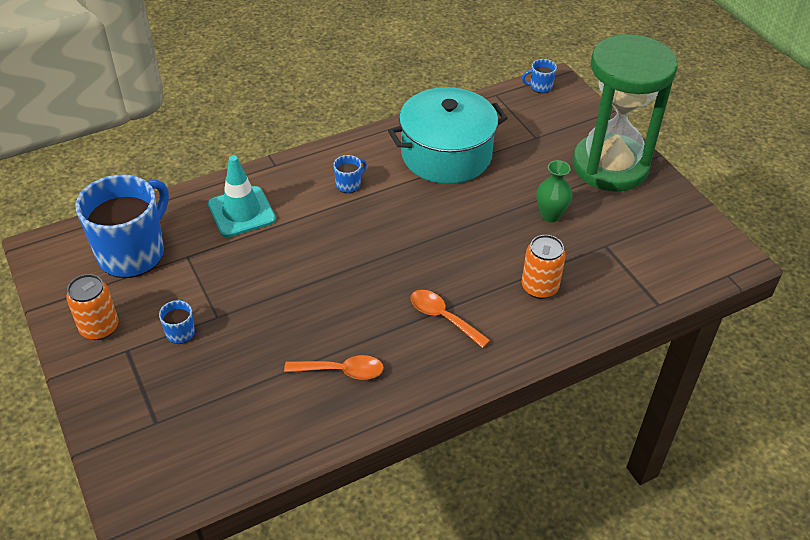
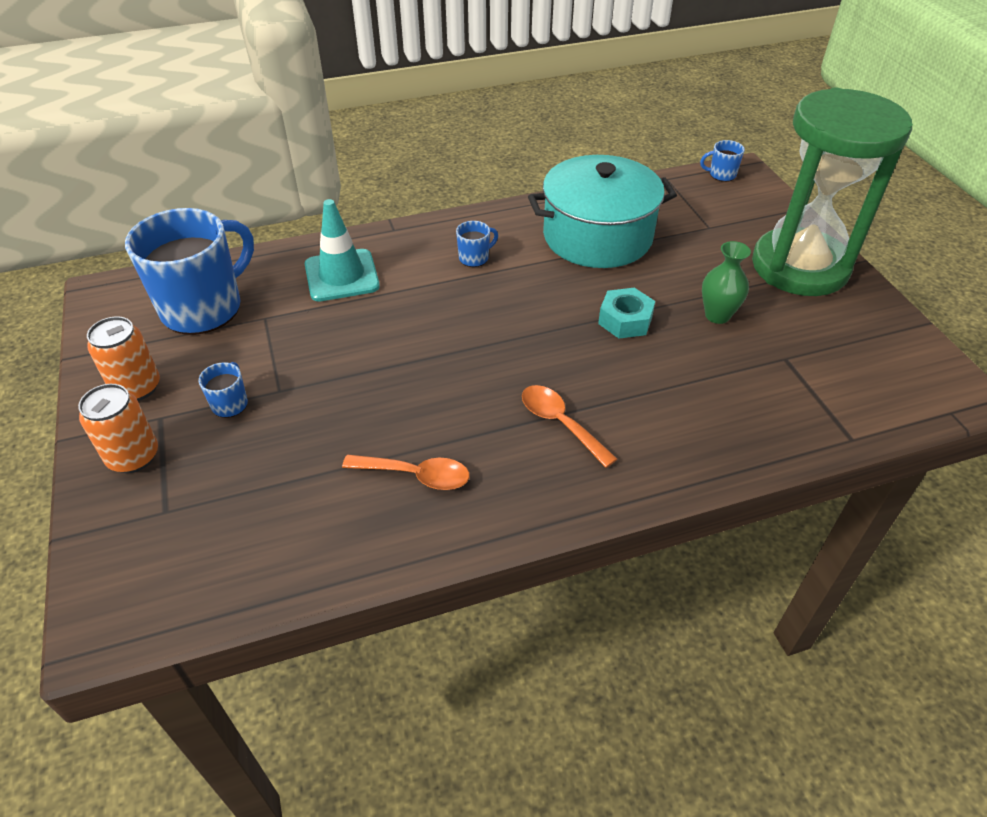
camera: 10 degrees right, 0 degrees up
orange can [522,235,566,299] -> orange can moved to [78,384,158,473]
none -> turquoise nut [598,288,655,339]

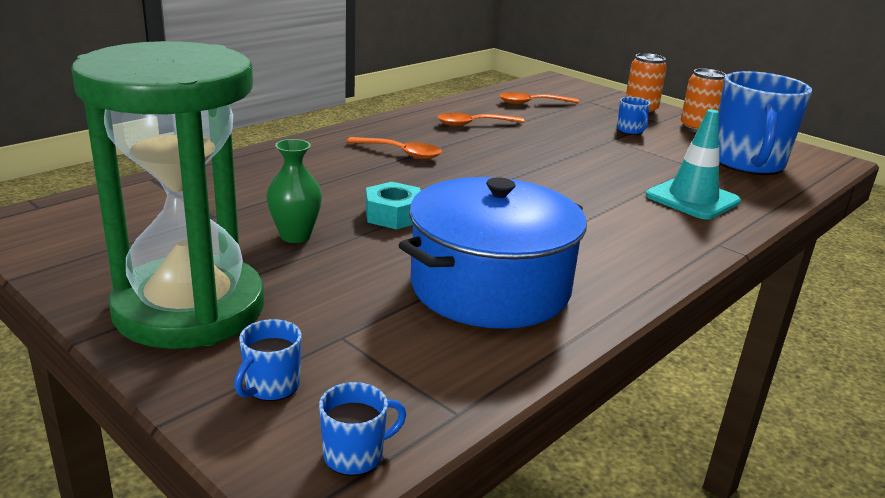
camera: 150 degrees right, 20 degrees down
blue mug [456,221,498,267] -> blue mug moved to [234,319,302,401]
turquoise pot [528,155,677,268] -> blue pot [399,177,587,329]
none -> orange spoon [499,92,579,104]

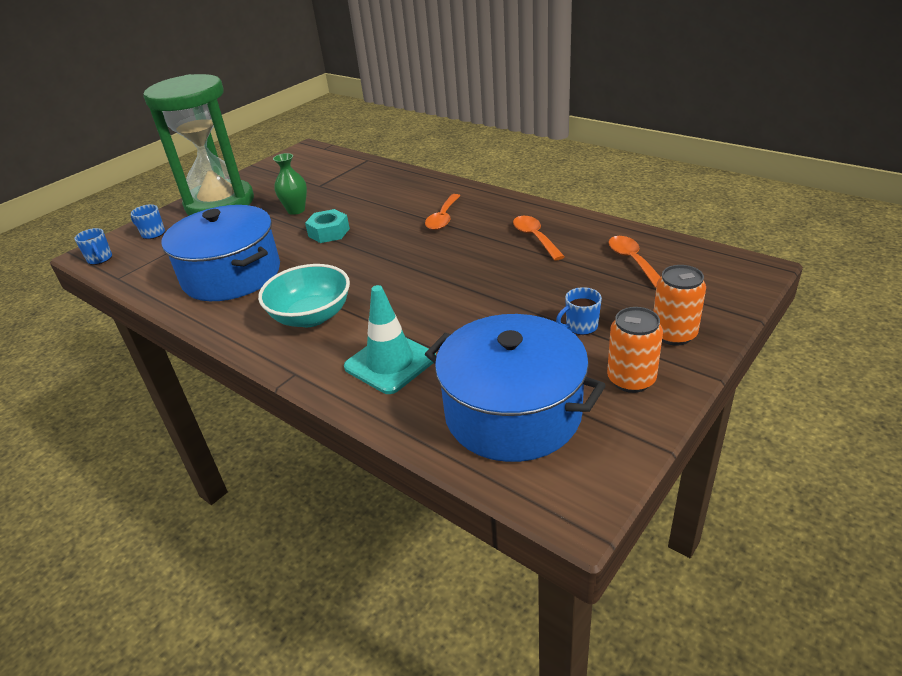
camera: 90 degrees right, 10 degrees up
blue mug [719,71,812,175] -> blue pot [425,314,606,462]
none -> turquoise bowl [258,264,350,327]

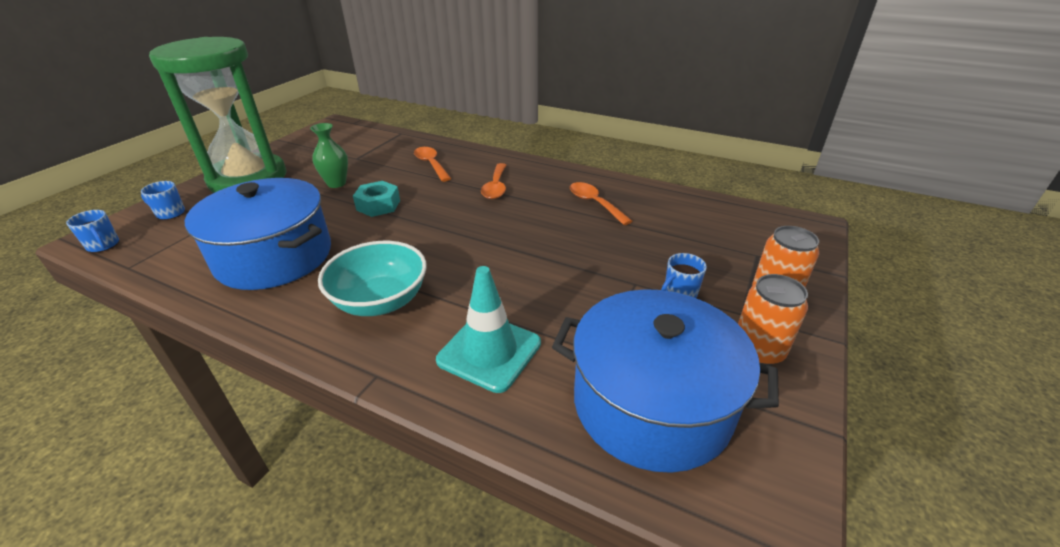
camera: 15 degrees left, 0 degrees up
orange spoon [608,236,660,288] -> orange spoon moved to [414,147,451,182]

